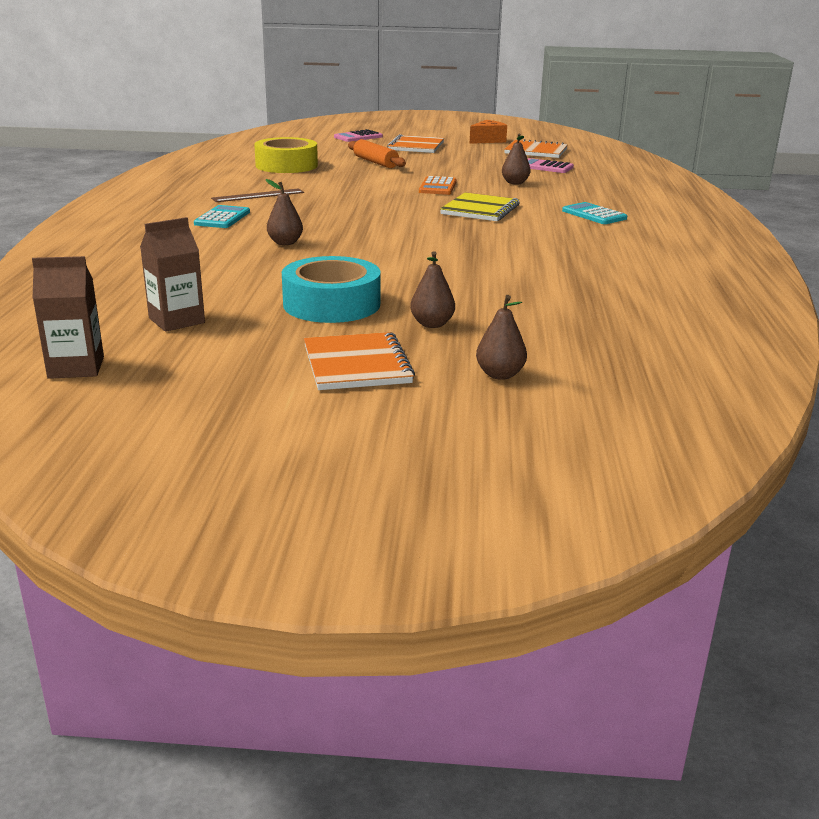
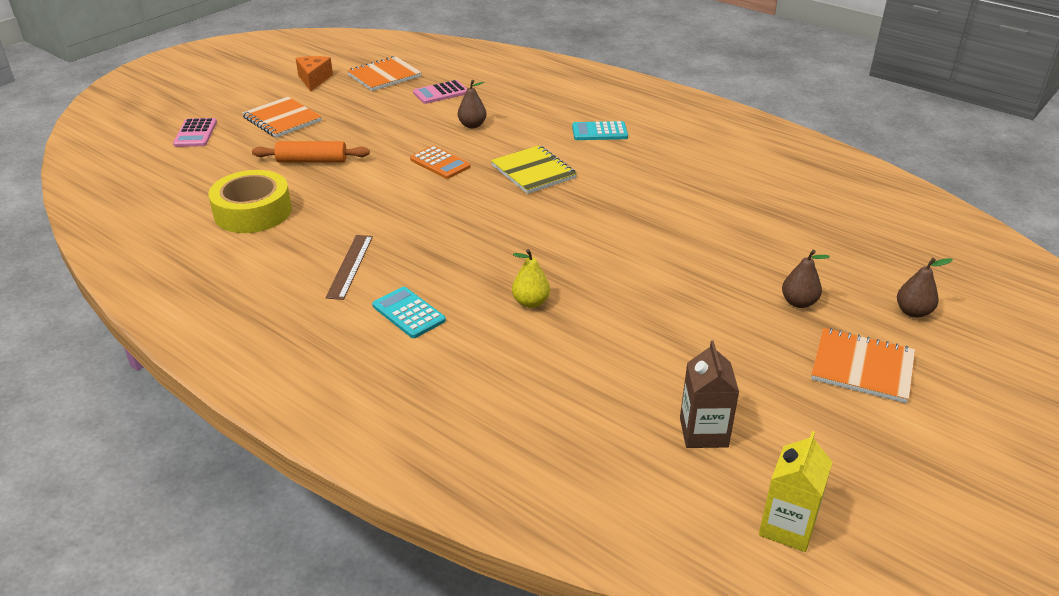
camera: 55 degrees left, 10 degrees up
brown carton [32,256,104,379] -> yellow carton [759,431,832,552]
brown pear [266,179,303,245] -> yellow pear [512,249,550,308]
turquoise tape [282,256,381,323] -> none

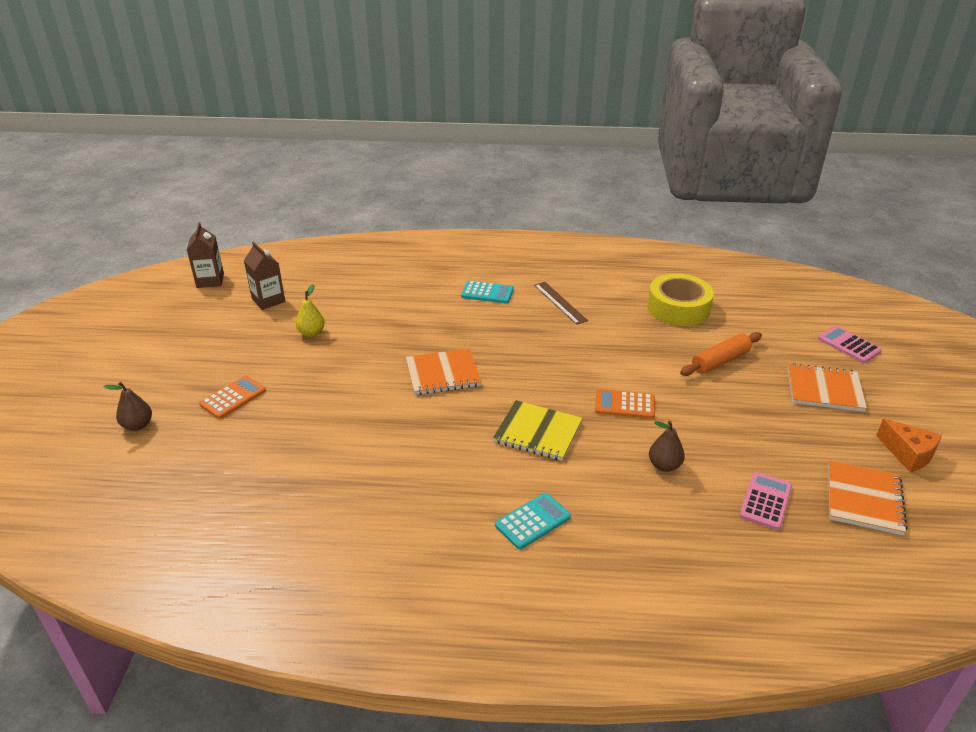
camera: 145 degrees right, 0 degrees up
yellow pear [512,249,550,308] -> yellow pear moved to [296,284,325,337]
yellow carton [759,431,832,552] -> brown carton [187,222,224,288]
brown pear [782,249,830,308] -> orange calculator [199,376,266,419]
orange notebook [811,328,915,403] -> orange notebook moved to [406,348,481,395]

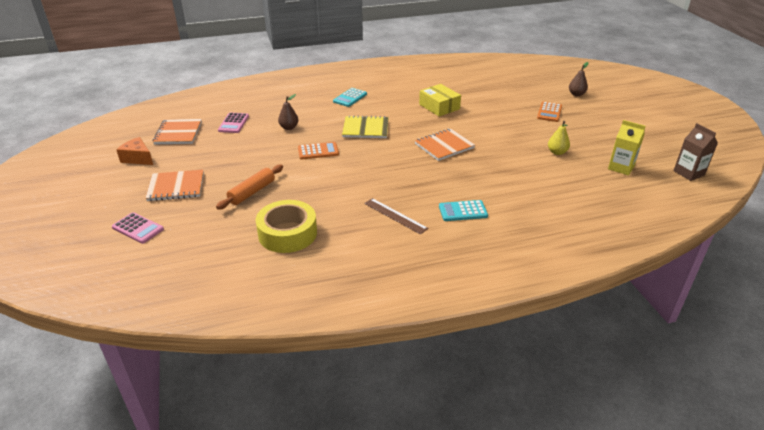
camera: 160 degrees right, 0 degrees up
brown carton [244,241,285,310] -> yellow carton [608,120,646,175]
none -> yellow box [419,84,461,116]

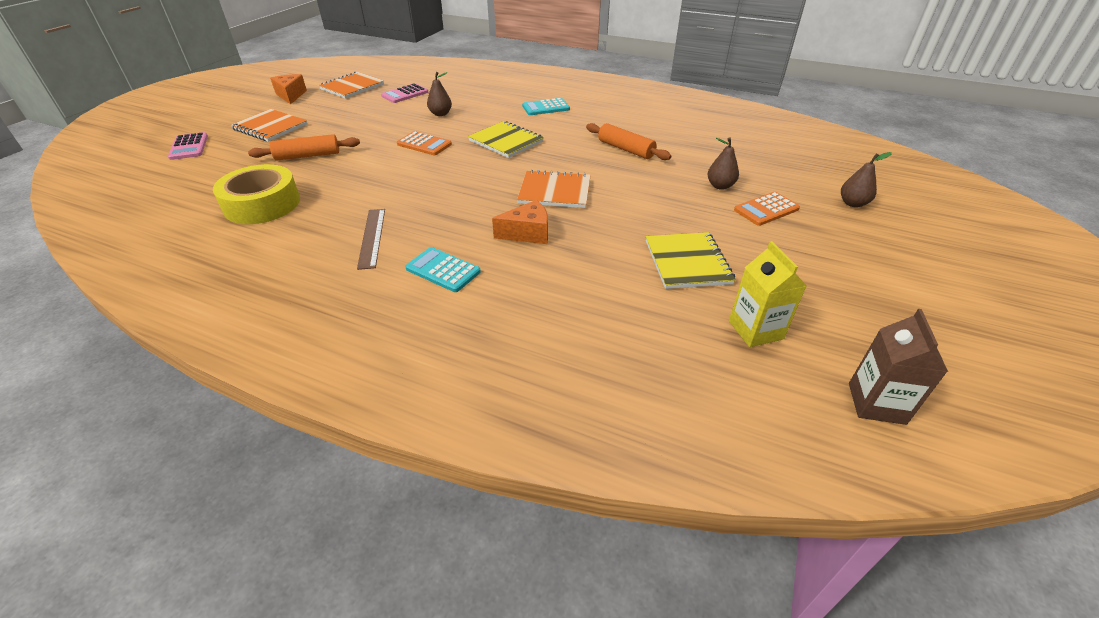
camera: 40 degrees right, 5 degrees up
yellow box [419,84,461,116] -> orange rolling pin [586,123,671,160]
yellow pear [548,121,570,155] -> yellow notebook [646,232,736,289]
none -> orange cheese [492,200,548,244]
none -> brown pear [707,137,739,190]

